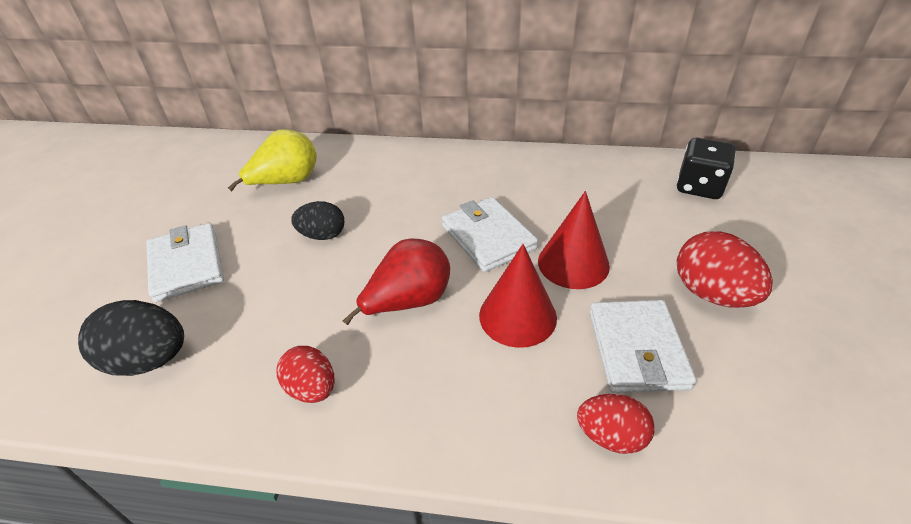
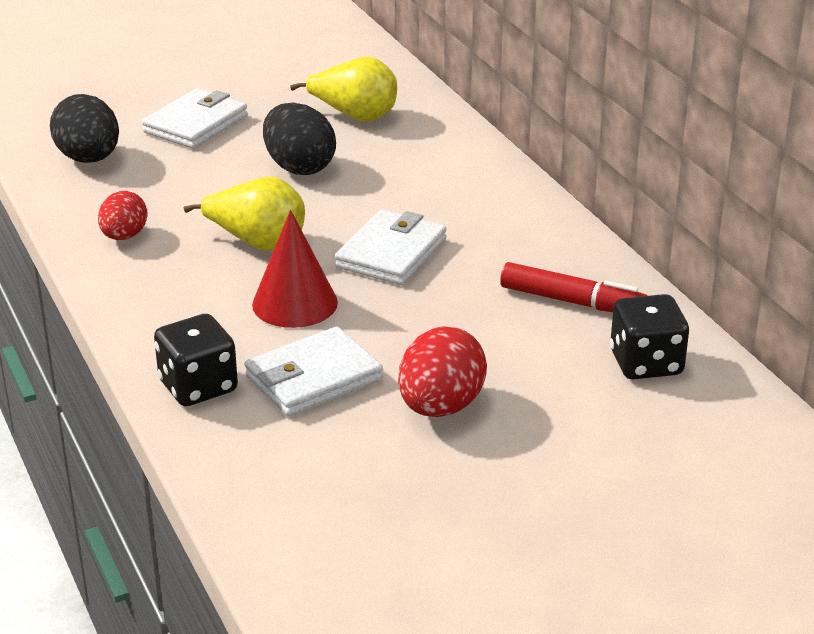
camera: 55 degrees right, 10 degrees down
black egg [291,201,344,240] -> black egg [263,103,336,175], size x1.53
red pear [343,239,450,325] -> yellow pear [184,177,305,251]
red cone [538,191,610,289] -> none
red egg [577,394,655,454] -> black dice [154,314,238,406]
none -> red marker [500,262,648,312]

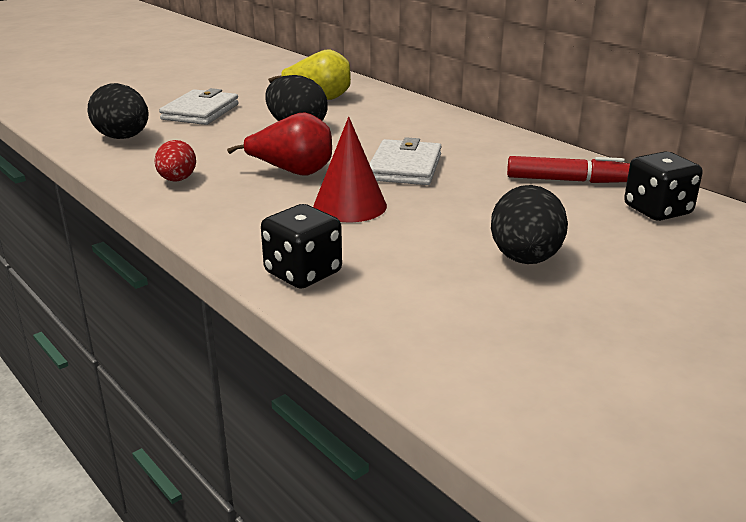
camera: 15 degrees left, 5 degrees down
yellow pear [184,177,305,251] -> red pear [227,112,332,175]
white wallet [244,327,383,417] -> none
red egg [398,326,487,417] -> black egg [491,185,568,264]

